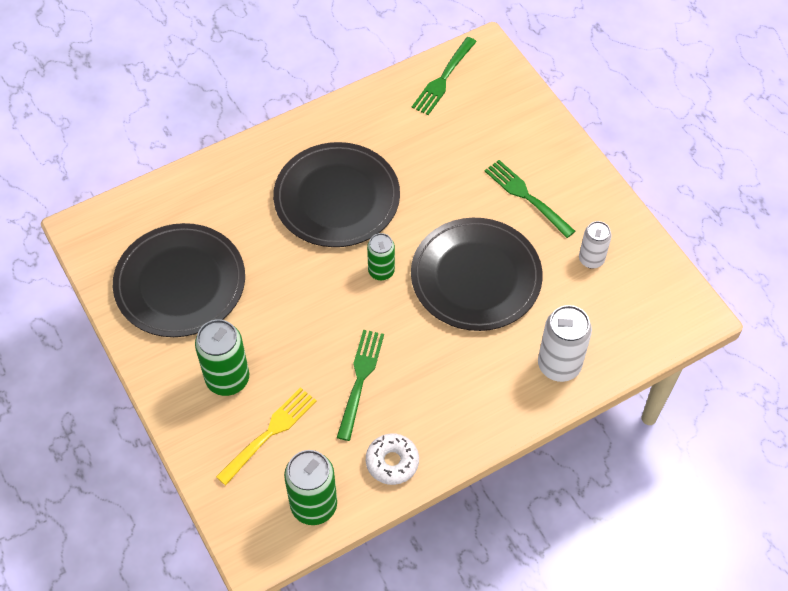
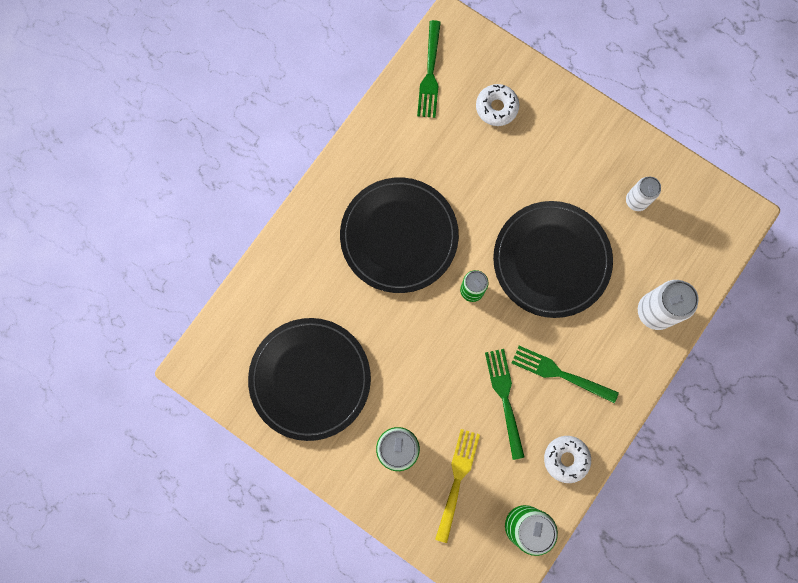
camera: 25 degrees left, 20 degrees up
green fork [485,160,575,238] -> green fork moved to [512,346,619,403]
none -> white donut [476,84,519,126]

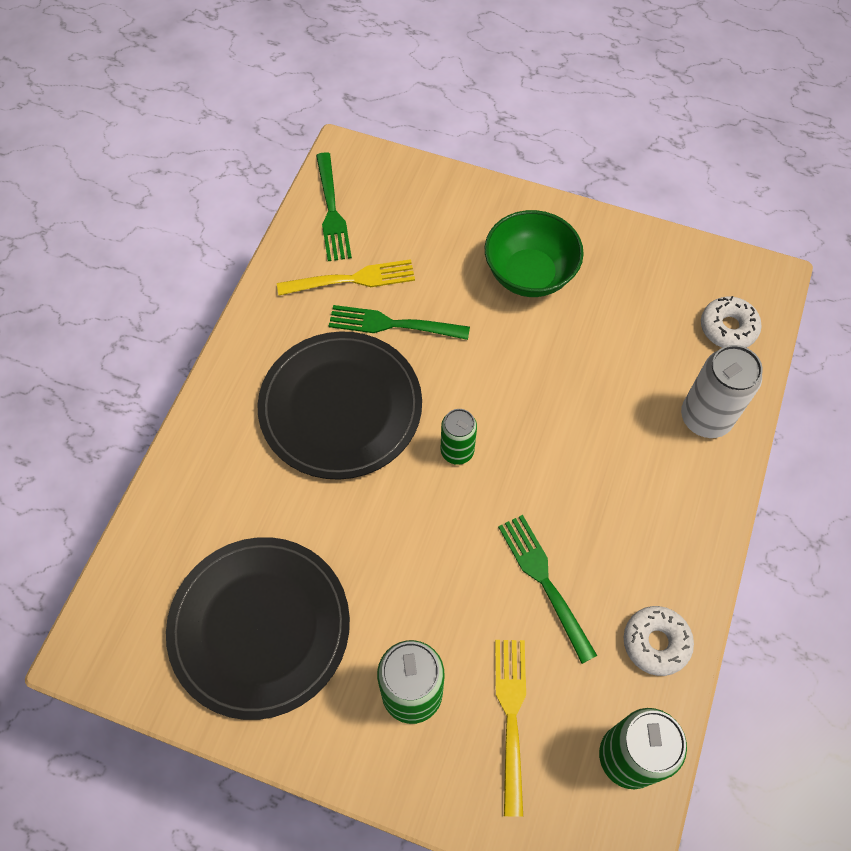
camera: 15 degrees left, 15 degrees down
white donut [476,84,519,126] -> white donut moved to [701,296,762,348]
black plate [493,201,613,318] -> none
green fork [512,346,619,403] -> green fork moved to [329,305,470,340]
white can [626,177,661,211] -> none
none -> yellow fork [277,259,415,296]
none -> green bowl [485,210,584,297]

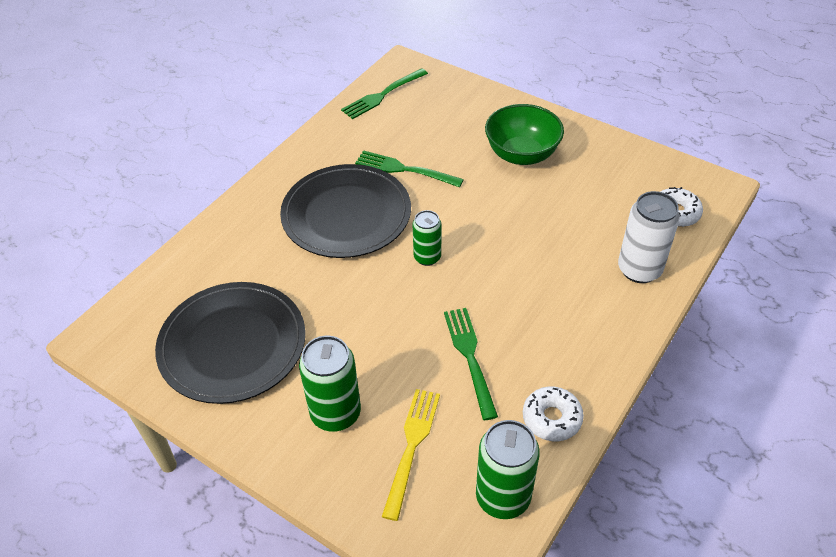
camera: 15 degrees right, 15 degrees down
yellow fork [277,259,415,296] -> none
green fork [316,152,352,261] -> green fork turned 45 degrees clockwise [341,68,428,119]

